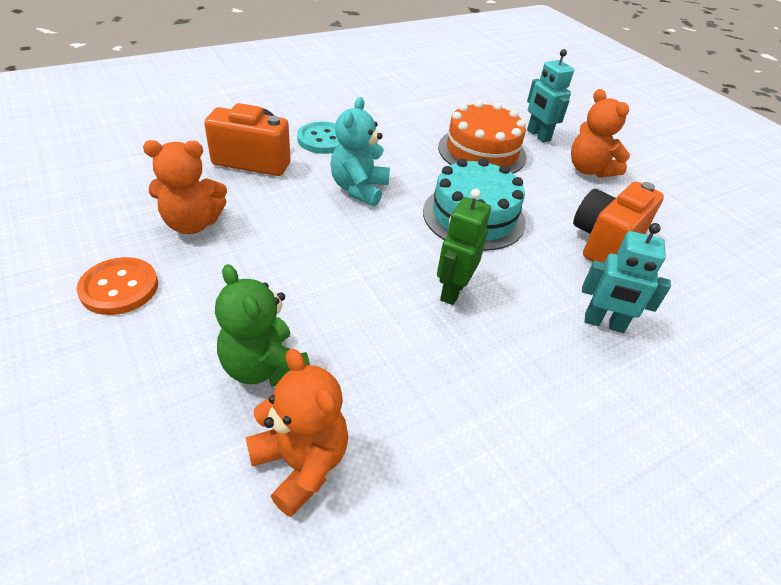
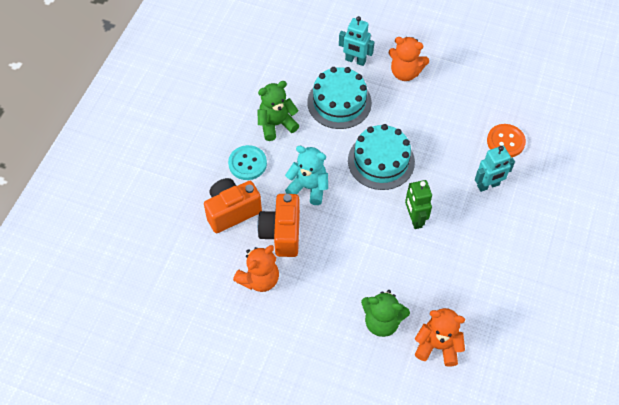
camera: 35 degrees left, 15 degrees up
orange button [77,257,158,315] -> orange button moved to [487,124,526,158]
turquoise teddy bear [331,97,390,206] -> turquoise teddy bear turned 135 degrees clockwise [285,146,328,205]
orange cake [438,100,527,174] -> turquoise cake [307,67,372,129]
orange camera [573,182,664,263] -> orange camera moved to [257,194,300,257]
none -> green teddy bear [258,81,299,141]

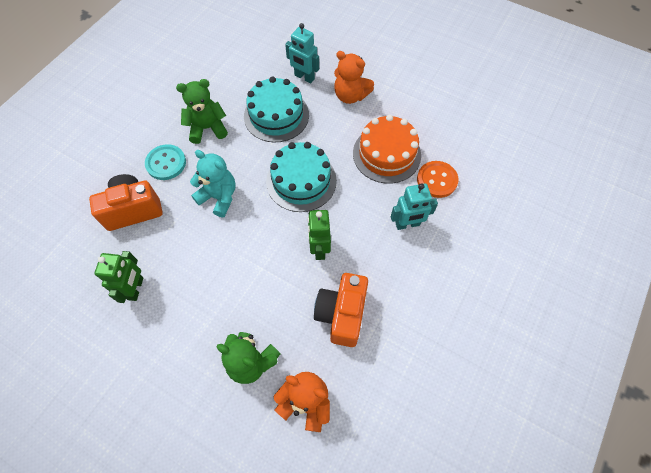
camera: 10 degrees right, 5 degrees up
orange teddy bear [233,245,279,292] -> green robot [94,251,143,303]
orange camera [257,194,300,257] -> orange camera moved to [314,273,368,347]
none -> orange cake [353,115,421,184]

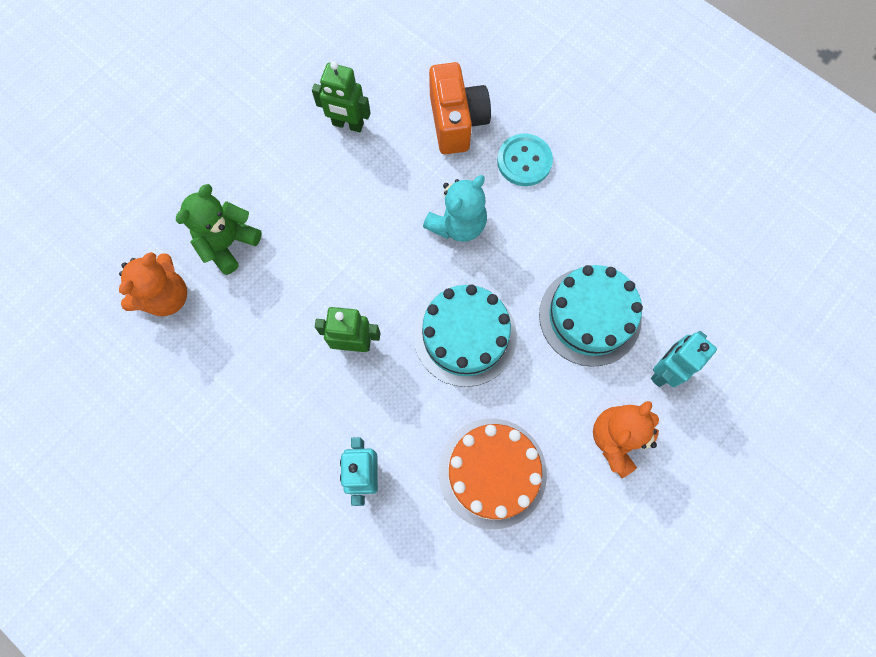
camera: 100 degrees right, 10 degrees up
green teddy bear [176,79,228,144] -> none
orange camera [314,273,368,347] -> none
orange button [417,161,458,198] -> none

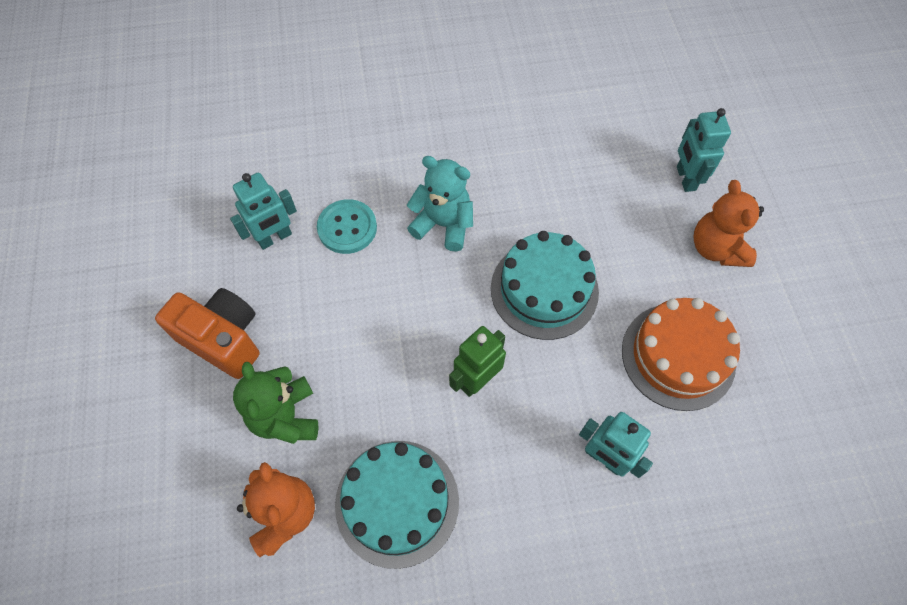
camera: 50 degrees left, 10 degrees down
green robot [312,61,371,132] -> turquoise robot [230,173,297,250]
turquoise teddy bear [423,175,487,242] -> turquoise teddy bear turned 60 degrees counterclockwise [407,156,473,252]
orange camera [429,62,491,155] -> orange camera moved to [155,288,259,379]
turquoise button [497,134,553,186] -> turquoise button moved to [317,199,377,254]
turquoise cake [539,265,643,367] -> turquoise cake moved to [335,441,459,569]

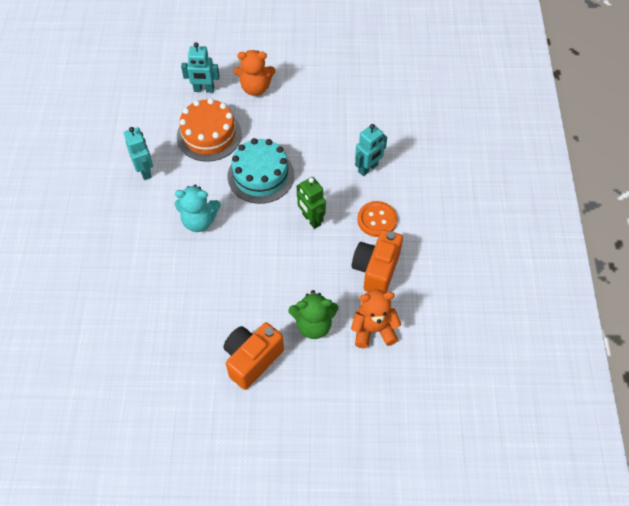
camera: 80 degrees left, 5 degrees down
turquoise robot [230,173,297,250] -> turquoise robot moved to [124,127,153,180]
turquoise button [317,199,377,254] -> none
turquoise cake [335,441,459,569] -> orange camera [352,230,403,293]
turquoise teddy bear [407,156,473,252] -> turquoise teddy bear turned 120 degrees counterclockwise [175,185,221,232]
orange cake [622,298,740,411] -> orange cake moved to [177,98,242,162]
none -> orange button [357,201,397,237]

